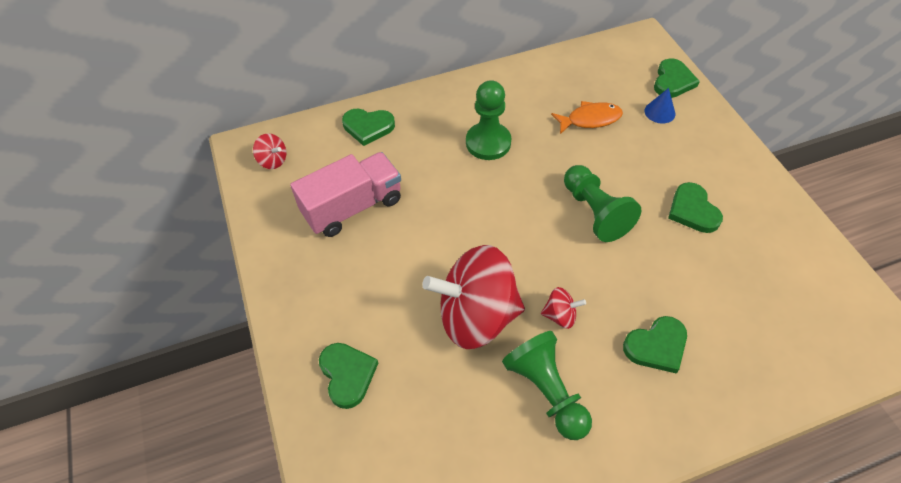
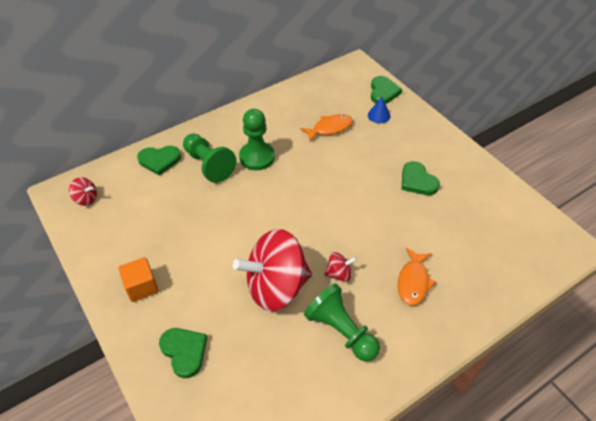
camera: 15 degrees left, 5 degrees down
pink truck [290,152,401,237] -> none
green pawn [564,165,641,242] -> green pawn moved to [183,133,236,183]
green heart [623,316,687,374] -> orange fish [398,248,436,305]
none -> orange cube [119,257,158,302]

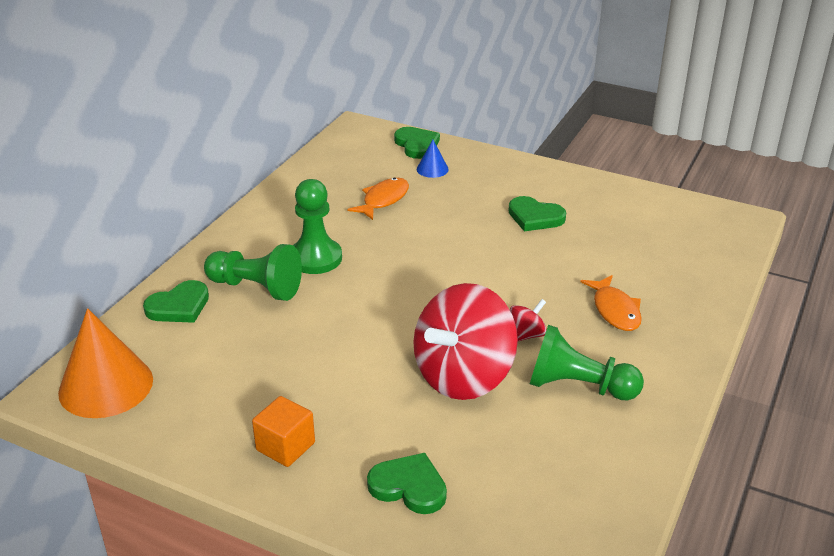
camera: 30 degrees left, 15 degrees down
red spinning top [69,177,97,206] -> orange cone [58,308,153,418]

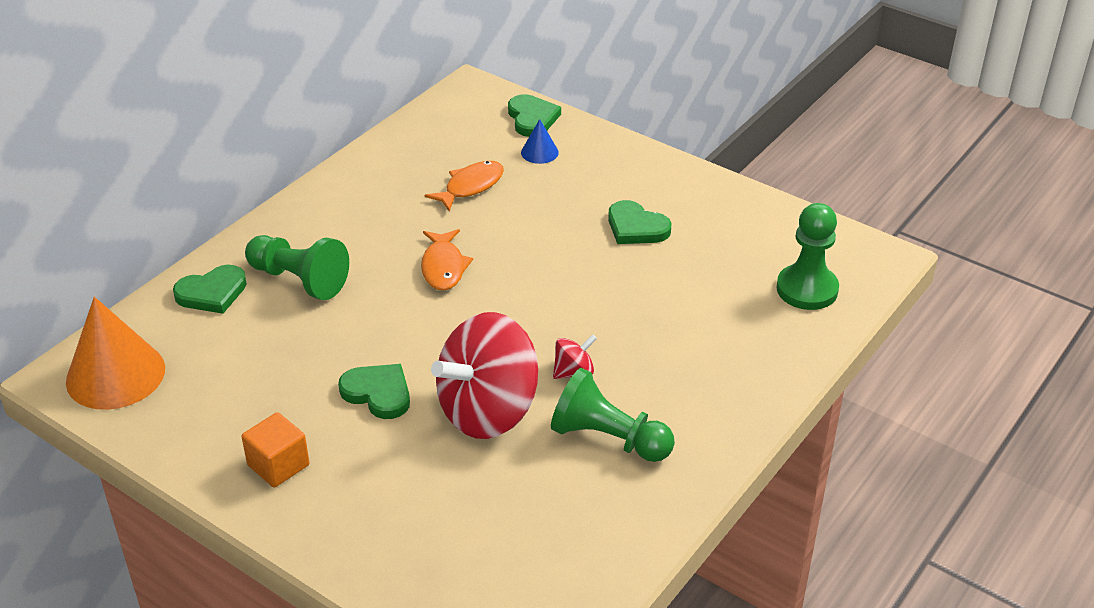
camera: 10 degrees right, 5 degrees up
green pawn [293,179,342,274] -> green pawn moved to [776,203,839,310]
green heart [367,453,447,514] -> green heart moved to [338,364,410,419]
orange fish [581,275,642,331] -> orange fish moved to [421,229,473,291]

